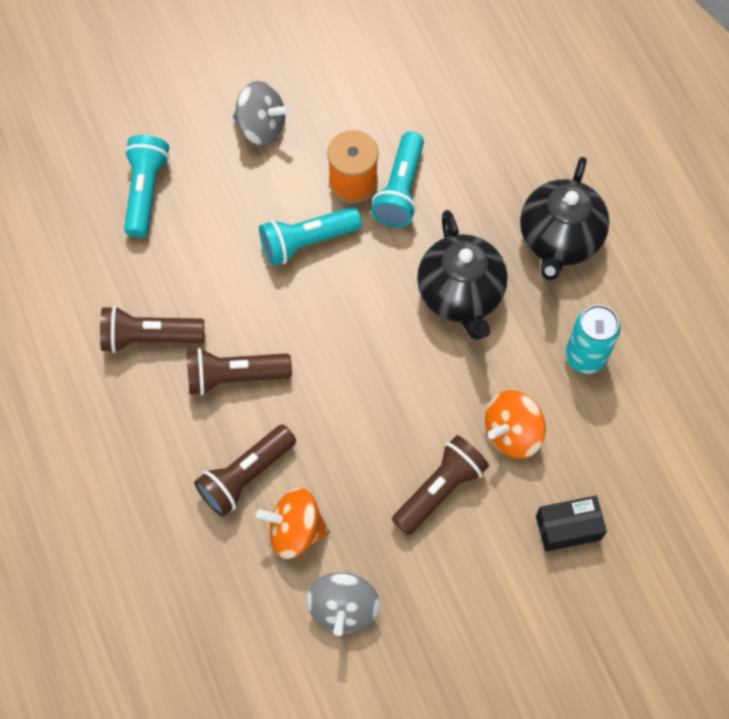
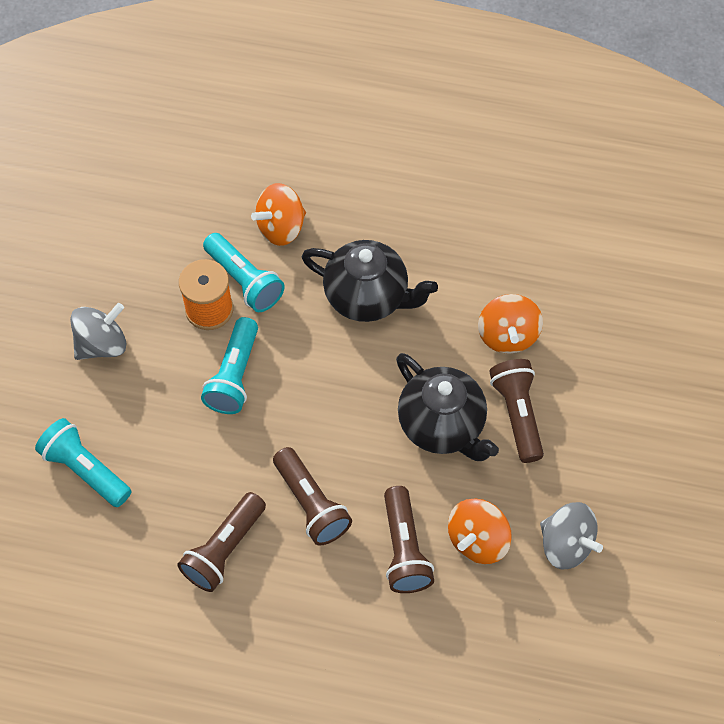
camera: 55 degrees left, 5 degrees down
brown flashlight [187,348,292,395] -> brown flashlight turned 60 degrees counterclockwise [273,447,352,546]
black teapot [520,157,610,281] -> black teapot moved to [396,353,499,461]
black box [536,496,607,552] -> none
turquoise can [565,305,621,374] -> none
none -> orange spinning top [251,183,306,246]

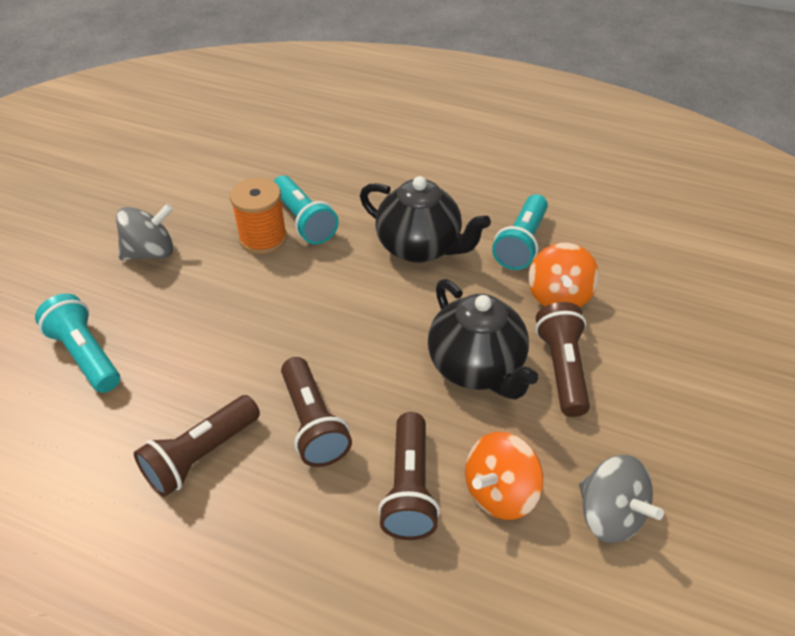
camera: 10 degrees right, 15 degrees down
turquoise flashlight [201,317,258,414] -> turquoise flashlight moved to [492,194,548,270]
orange spinning top [251,183,306,246] -> none

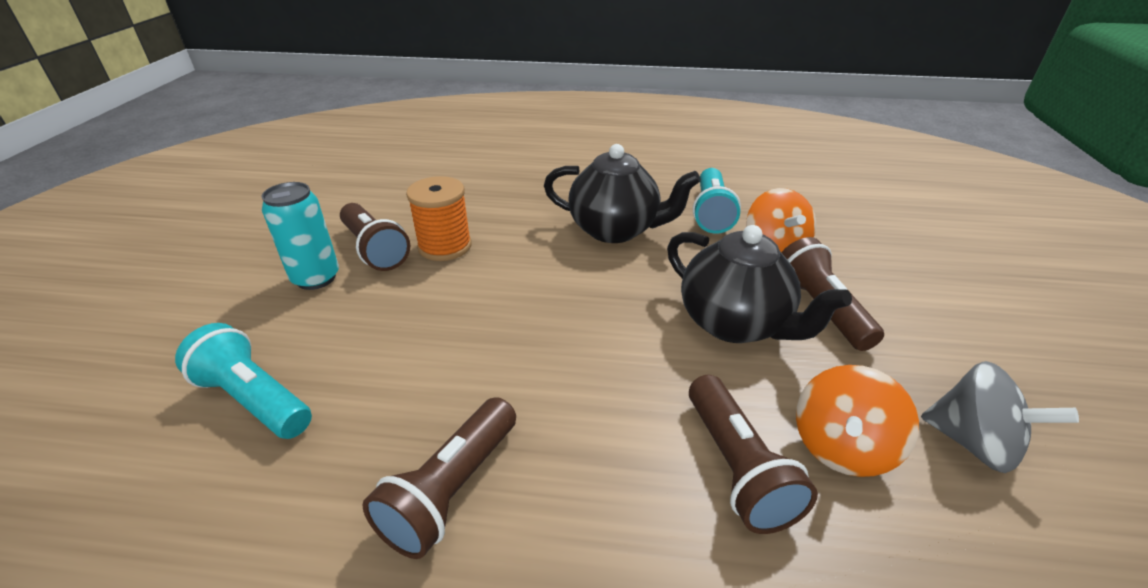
camera: 15 degrees left, 10 degrees down
grey spinning top [116,204,173,261] -> turquoise can [261,182,339,290]
turquoise flashlight [274,176,339,245] -> none
brown flashlight [281,357,352,467] -> brown flashlight moved to [340,203,410,271]

